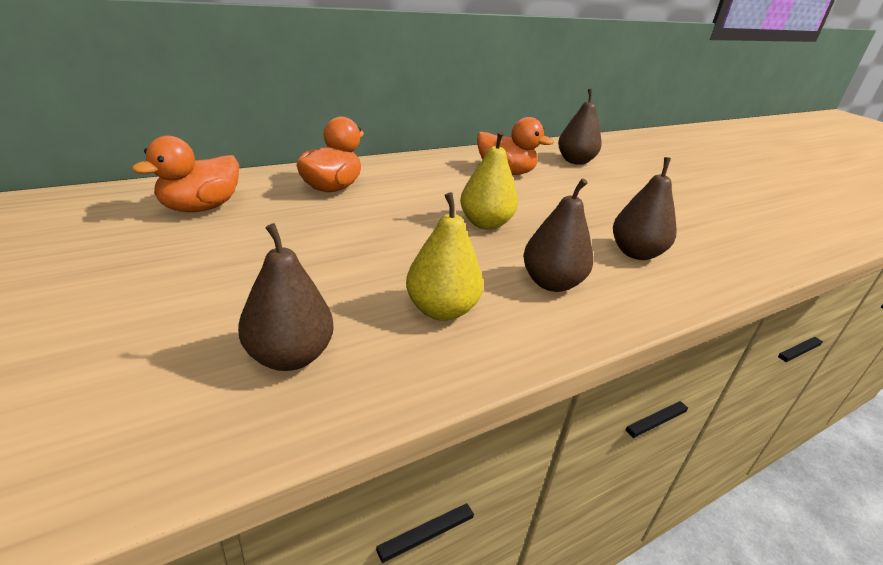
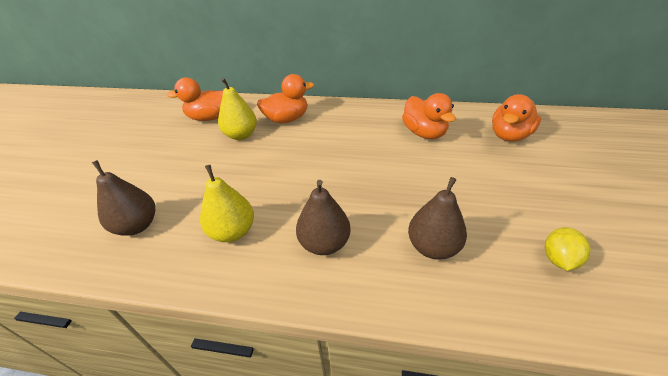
camera: 45 degrees right, 10 degrees up
yellow pear [460,131,518,230] -> yellow pear moved to [218,78,257,140]
brown pear [558,89,602,165] -> orange duck [492,94,541,142]
none -> yellow lemon [545,227,591,271]

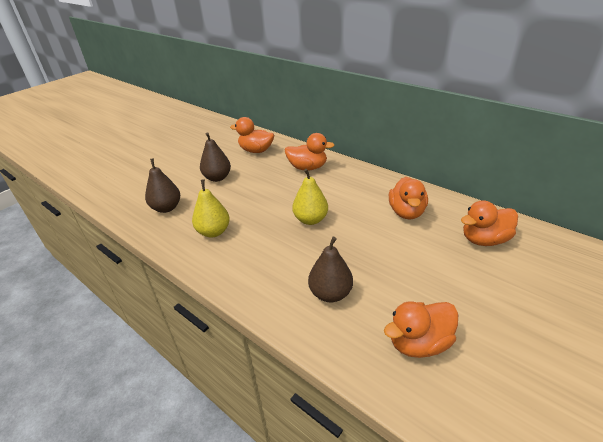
camera: 30 degrees right, 5 degrees down
yellow pear [218,78,257,140] -> yellow pear moved to [292,169,328,225]
brown pear [296,180,351,255] -> brown pear moved to [200,132,231,182]
yellow lemon [545,227,591,271] -> orange duck [384,301,458,358]

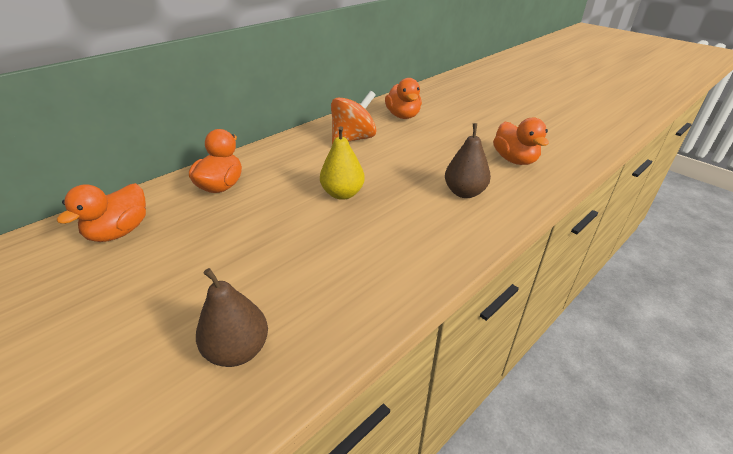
camera: 85 degrees left, 0 degrees up
yellow pear [192,180,230,238] -> none
brown pear [200,132,231,182] -> none
orange duck [389,177,428,219] -> orange spinning top [331,91,376,144]

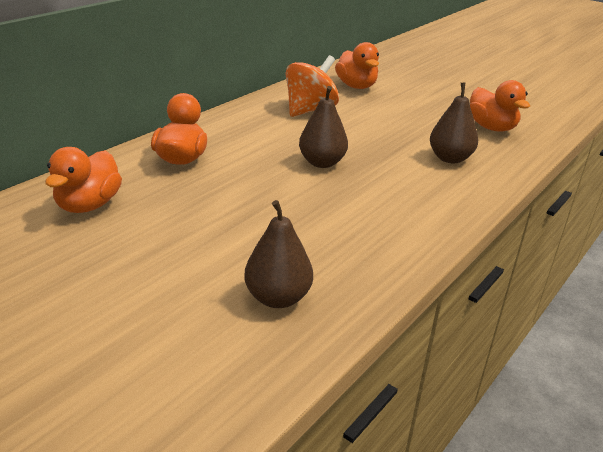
camera: 10 degrees left, 5 degrees down
yellow pear [320,126,365,200] -> brown pear [299,86,348,168]

